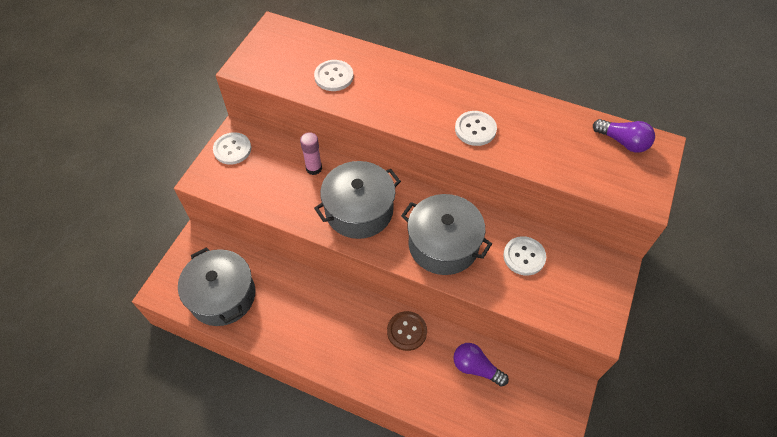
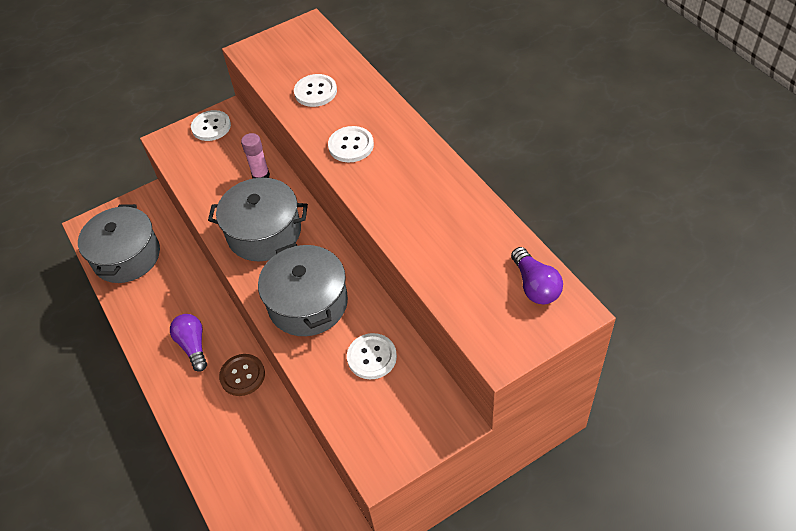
camera: 40 degrees right, 5 degrees down
purple light bulb [453,343,509,387] -> purple light bulb moved to [170,314,207,372]
white button [455,111,497,146] -> white button moved to [328,126,374,163]

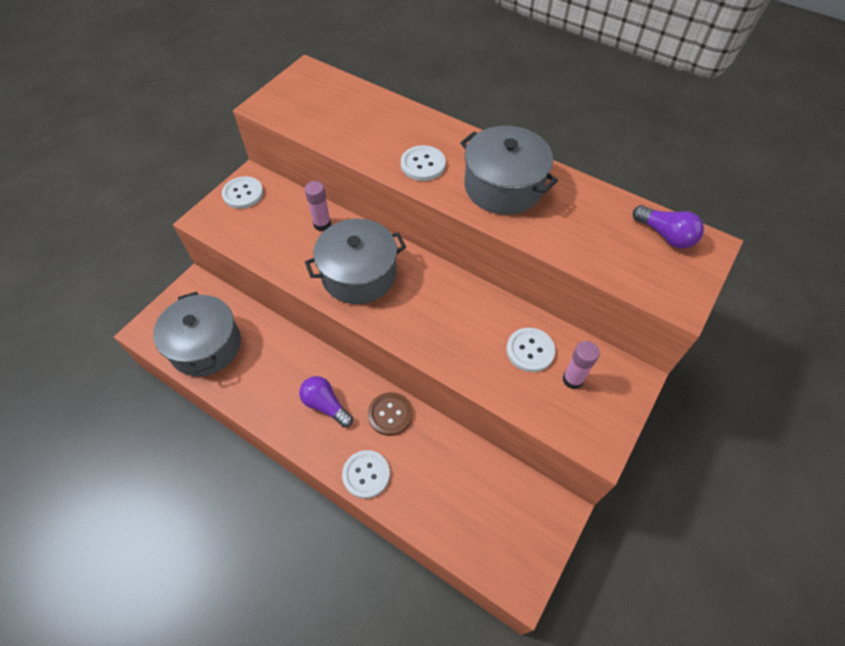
camera: 30 degrees left, 5 degrees up
grey pot [258,243,348,336] -> grey pot moved to [460,126,558,215]
white button [294,74,337,107] -> white button moved to [342,450,390,499]
none -> pink glue stick [563,341,600,389]

